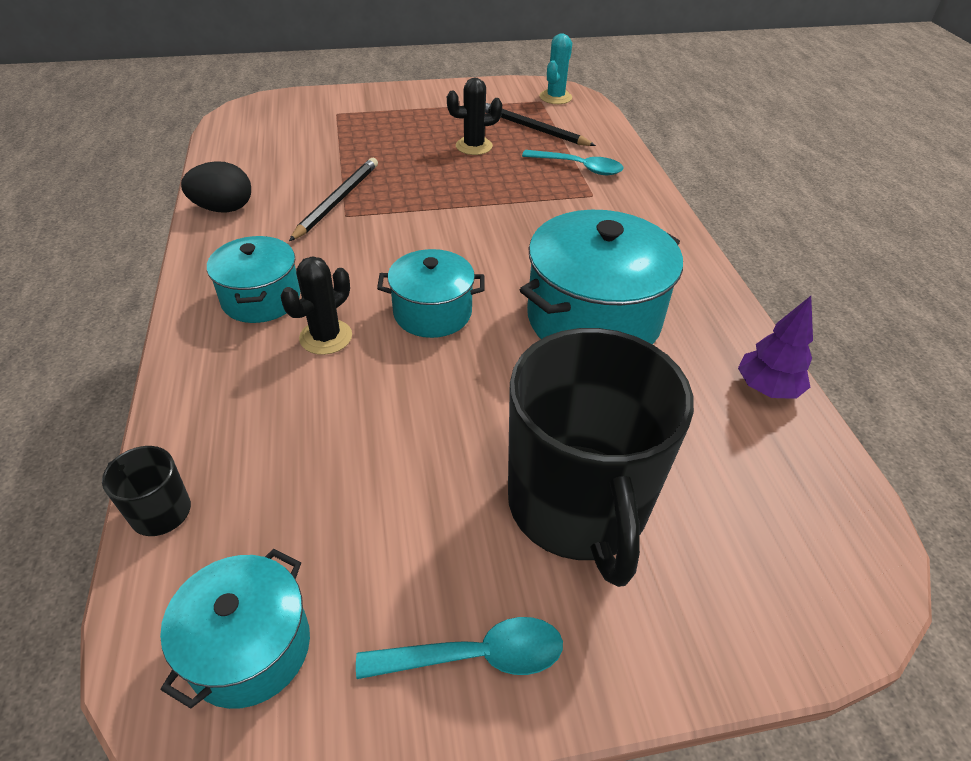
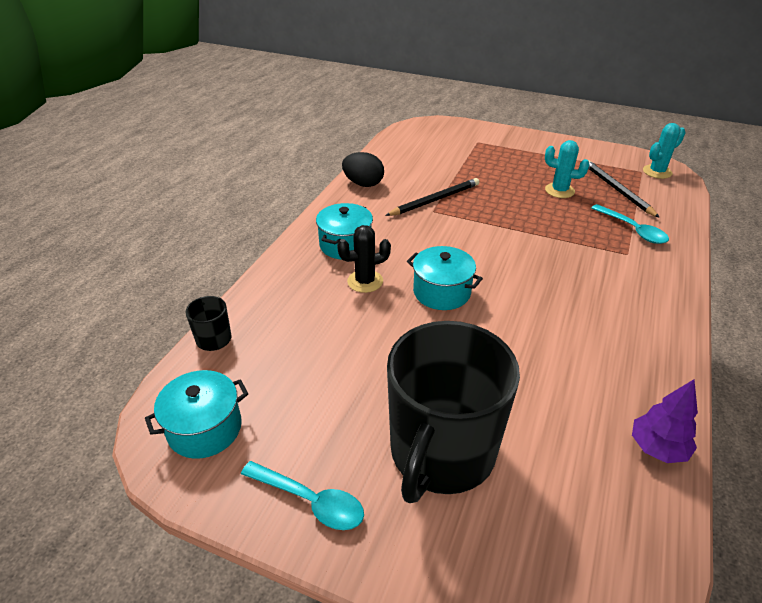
camera: 35 degrees right, 5 degrees down
black cactus [447,77,502,155] -> turquoise cactus [545,140,589,198]
turquoise pot [520,210,683,344] -> none

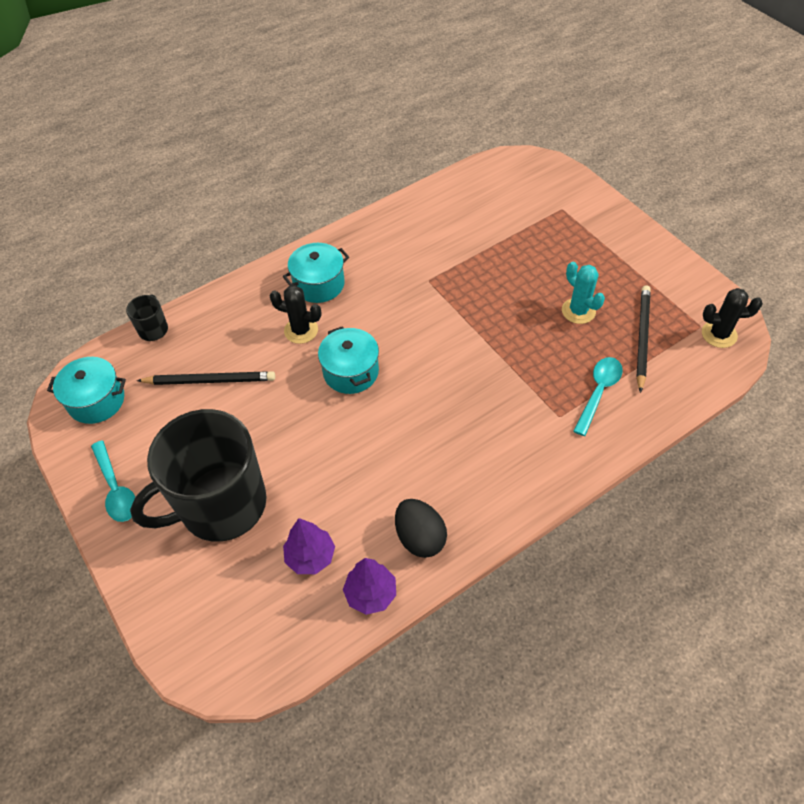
camera: 35 degrees right, 15 degrees up
black egg [342,152,384,187] -> black egg moved to [395,499,447,558]
black pencil [385,178,479,216] -> black pencil moved to [137,371,275,385]
turquoise spoon [591,204,669,244] -> turquoise spoon turned 150 degrees counterclockwise [573,357,622,436]
turquoise cactus [643,123,686,179] -> black cactus [702,288,763,348]
none -> purple tree [283,518,335,574]

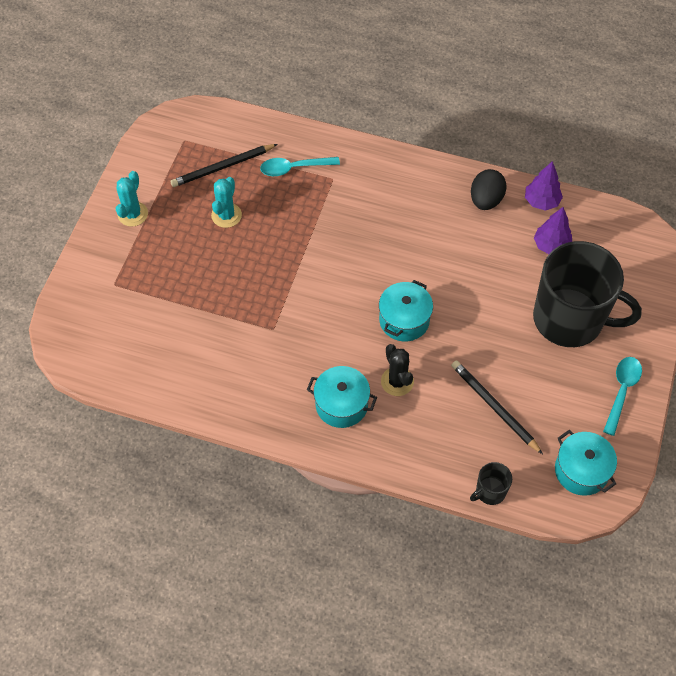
camera: 130 degrees left, 5 degrees up
black cactus [702,288,763,348] -> none
none -> turquoise cactus [116,171,148,227]

